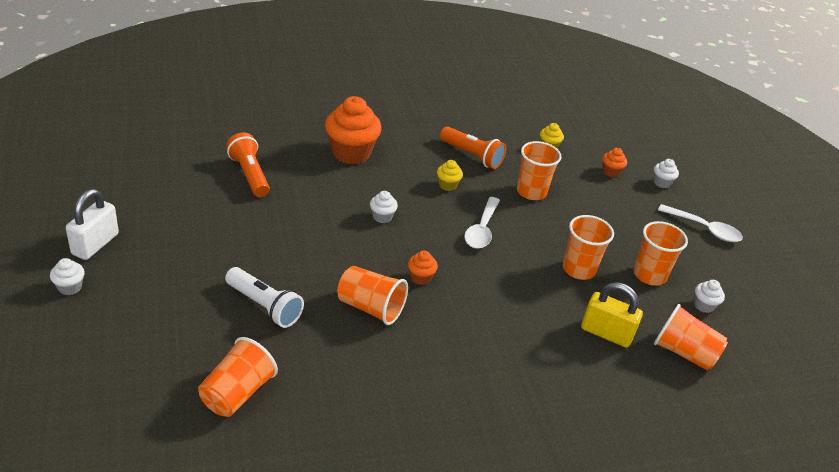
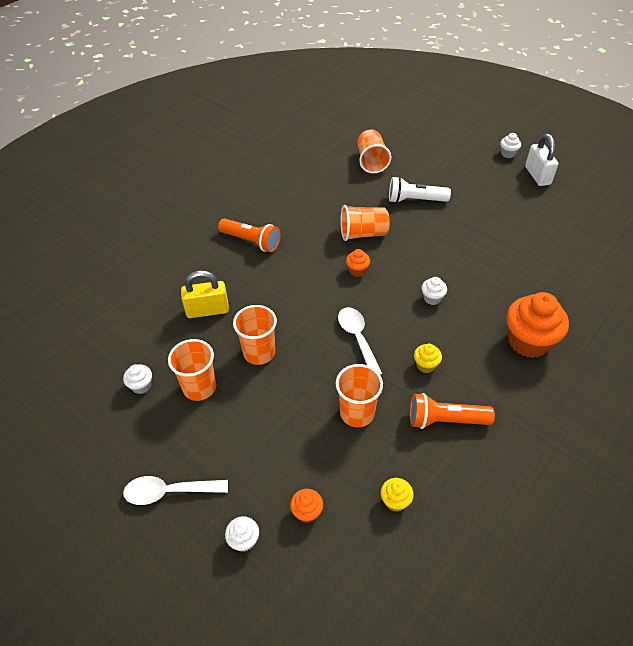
camera: 150 degrees right, 10 degrees up
orange flashlight [226,132,270,197] -> orange flashlight moved to [218,218,281,252]
orange cup [654,304,728,370] -> none

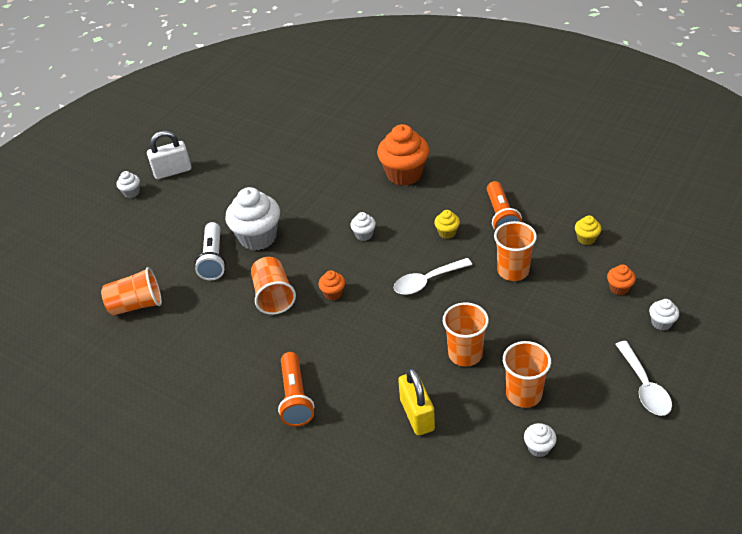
camera: 95 degrees left, 5 degrees down
orange flashlight [218,218,281,252] -> orange flashlight turned 150 degrees clockwise [278,352,314,427]
none -> white cupcake [225,187,280,250]

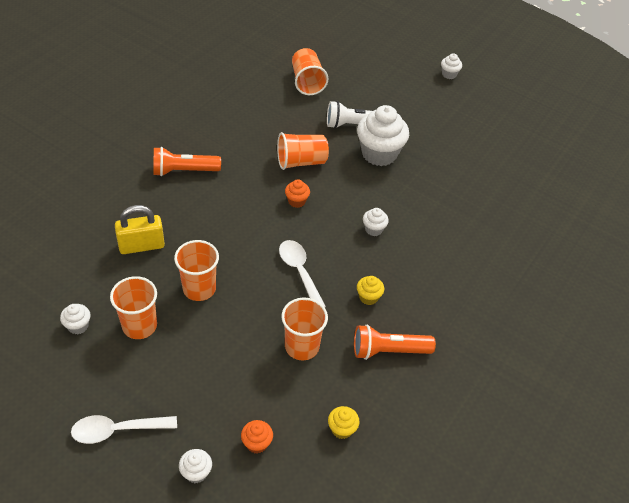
camera: 85 degrees right, 5 degrees up
white padlock [147,131,191,179] -> none
orange cupcake [377,124,429,186] -> none

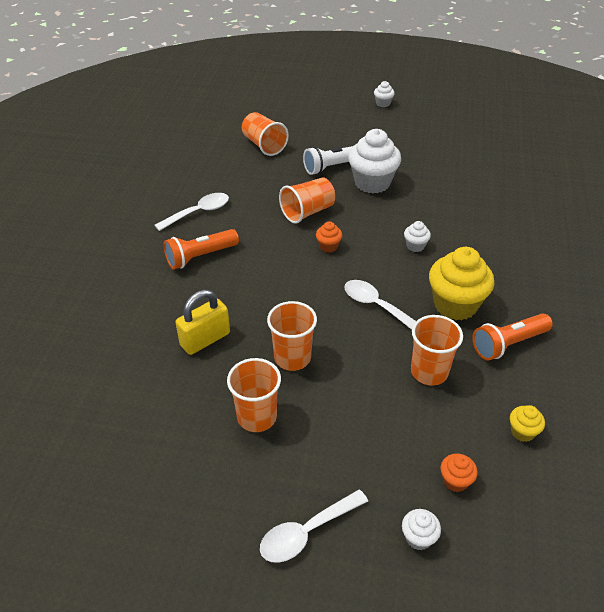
camera: 20 degrees left, 5 degrees down
white cupcake [60,304,91,334] -> none
yellow cupcake [357,276,384,305] -> yellow cupcake [429,247,494,320], size x2.17
none -> white spoon [154,193,229,231]

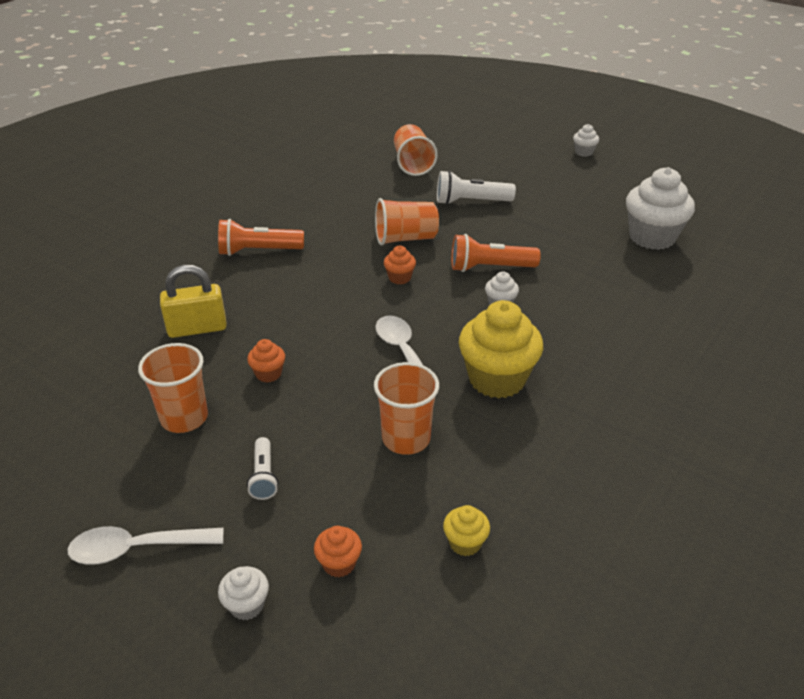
camera: 25 degrees right, 5 degrees down
white spoon [154,193,229,231] -> none
orange cup [267,301,317,371] -> orange cupcake [247,339,285,383]
white cupcake [348,129,401,193] -> white cupcake moved to [626,167,695,250]
orange flashlight [472,313,553,360] -> orange flashlight moved to [451,234,541,272]
none -> white flashlight [247,437,279,500]

